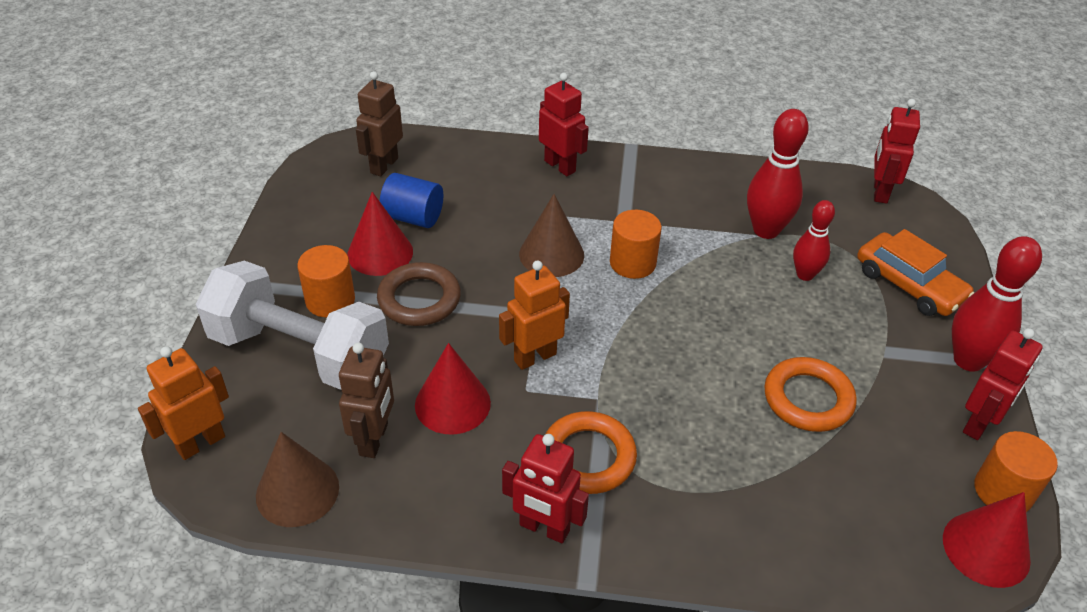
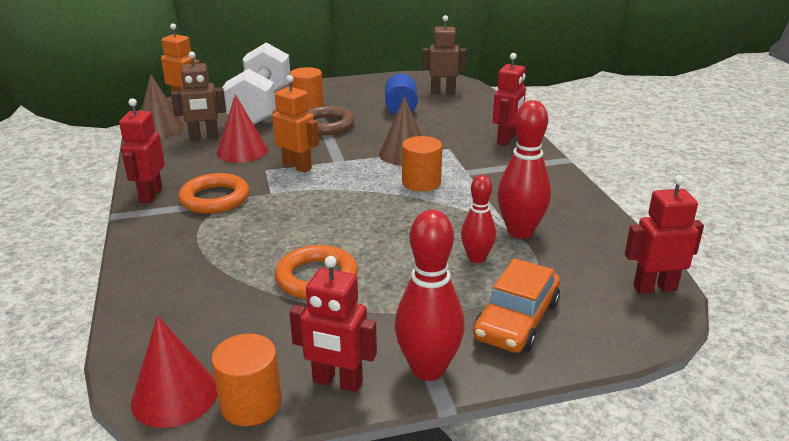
camera: 70 degrees right, 15 degrees down
red cone [347,192,413,276] -> none

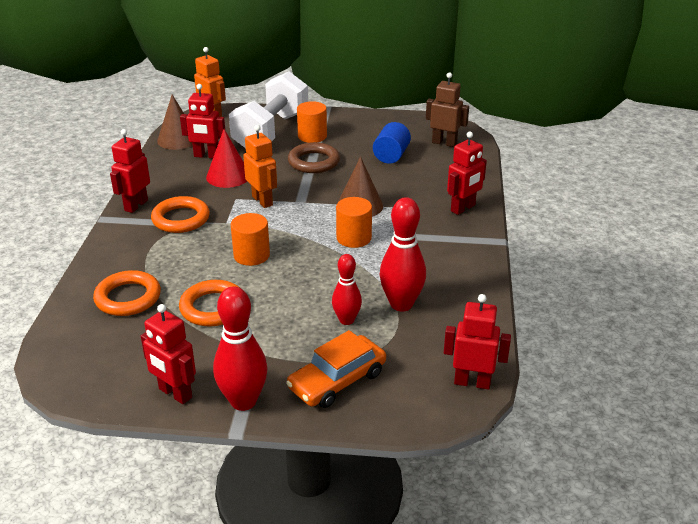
camera: 20 degrees right, 5 degrees up
red cone [131,315,217,428] -> none
brown robot [171,51,226,140] -> red robot [180,84,225,158]
orange cylinder [211,334,282,426] -> orange cylinder moved to [231,213,270,266]
none -> orange ring [93,270,161,316]

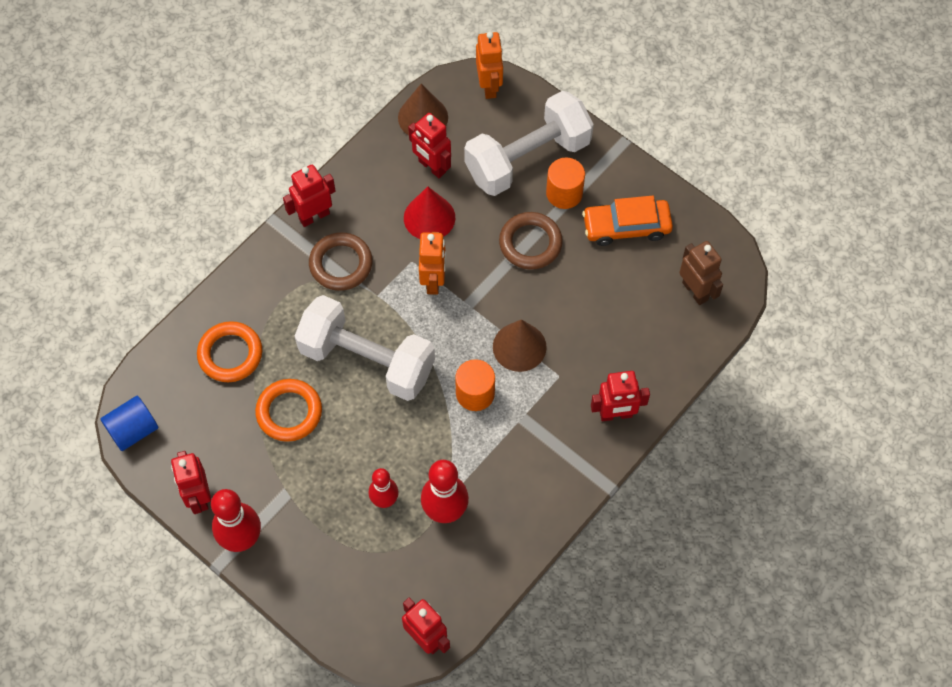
camera: 35 degrees right, 30 degrees up
orange ring [151,196,210,233] -> brown ring [309,232,372,291]
orange cylinder [231,213,270,266] -> white dumbbell [295,295,435,401]
orange car [286,330,386,408] -> orange car moved to [582,196,673,246]
blue cylinder [373,122,411,164] -> blue cylinder moved to [100,396,158,451]

